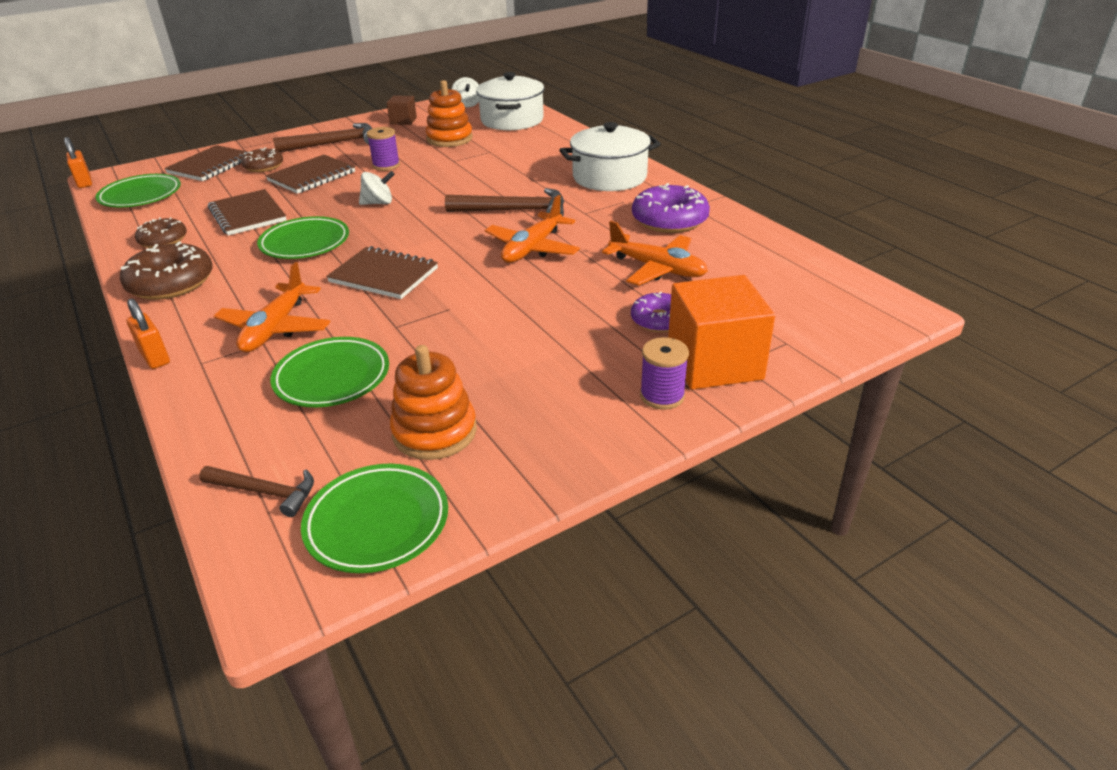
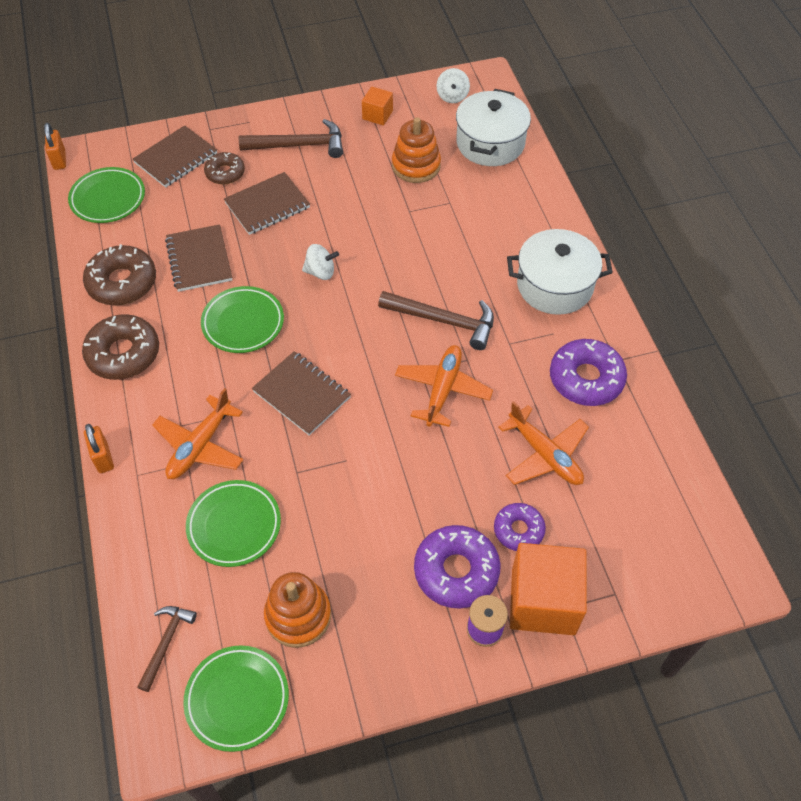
camera: 15 degrees right, 20 degrees up
brown donut [135,217,187,248] -> brown donut [83,244,156,305], size x1.63
brown hammer [199,466,314,517] -> brown hammer turned 105 degrees counterclockwise [137,606,197,692]
purple spool [367,127,400,171] -> none
brown cube [387,96,417,125] -> orange cube [362,86,393,125]
orange plane [485,195,580,263] -> orange plane turned 150 degrees clockwise [395,345,493,427]
none -> purple donut [414,525,500,609]

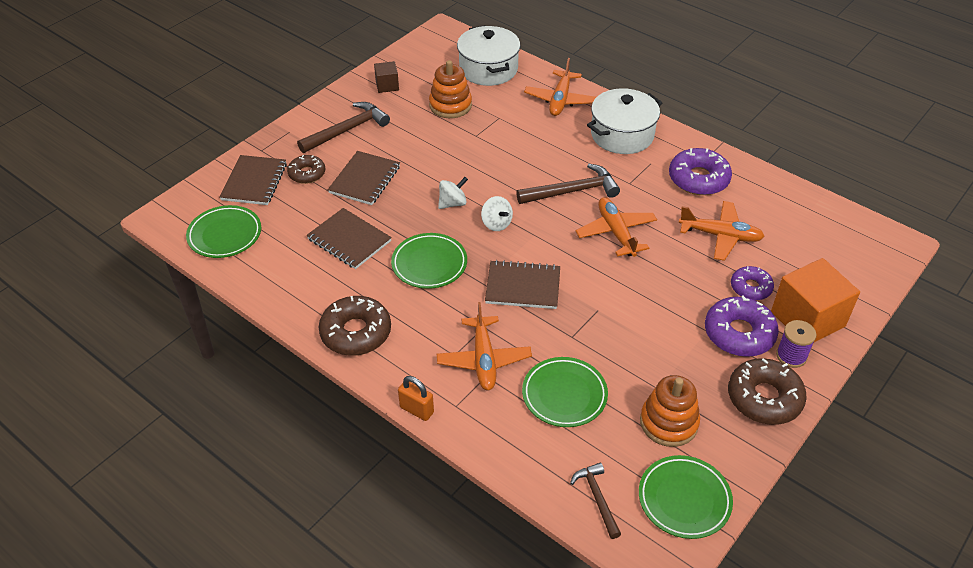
camera: 35 degrees left, 10 degrees down
orange padlock [44,123,66,170] -> none
brown donut [83,244,156,305] -> brown donut moved to [728,358,807,425]
orange cube [362,86,393,125] -> brown cube [374,61,399,93]
white spinning top [436,68,470,103] -> white spinning top moved to [481,196,513,231]
none -> orange plane [524,58,596,116]

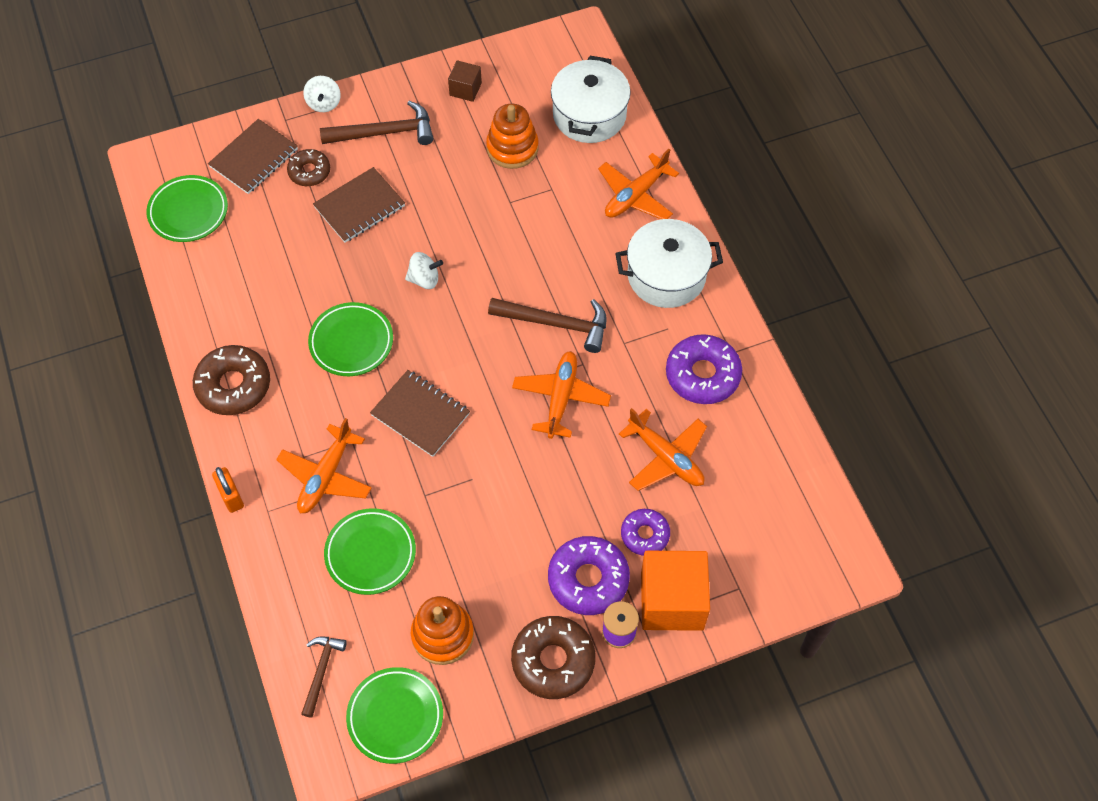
camera: 30 degrees right, 15 degrees up
brown notebook [307,208,392,269] -> none
white spinning top [481,196,513,231] -> white spinning top moved to [303,76,341,112]

